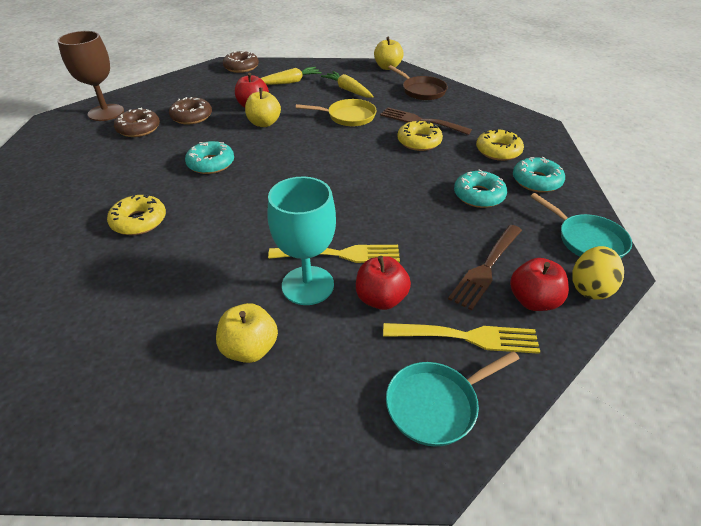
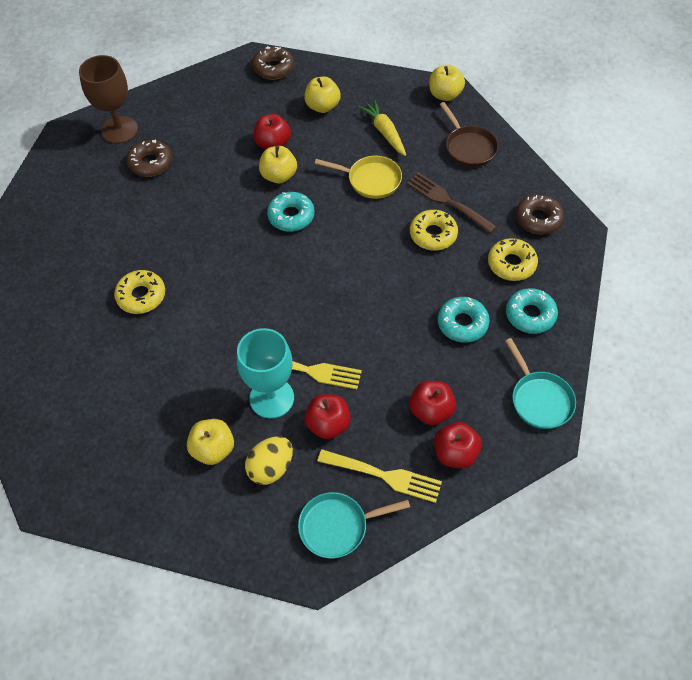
camera: 15 degrees right, 15 degrees up
brown donut [169,97,212,124] -> brown donut moved to [516,195,564,235]
turquoise donut [185,141,234,174] -> turquoise donut moved to [267,192,314,232]
yellow carrot [260,67,322,85] -> yellow apple [304,77,340,113]
brown fork [448,225,522,310] -> red apple [410,381,456,425]
yellow egg [572,246,624,300] -> yellow egg moved to [245,436,293,485]

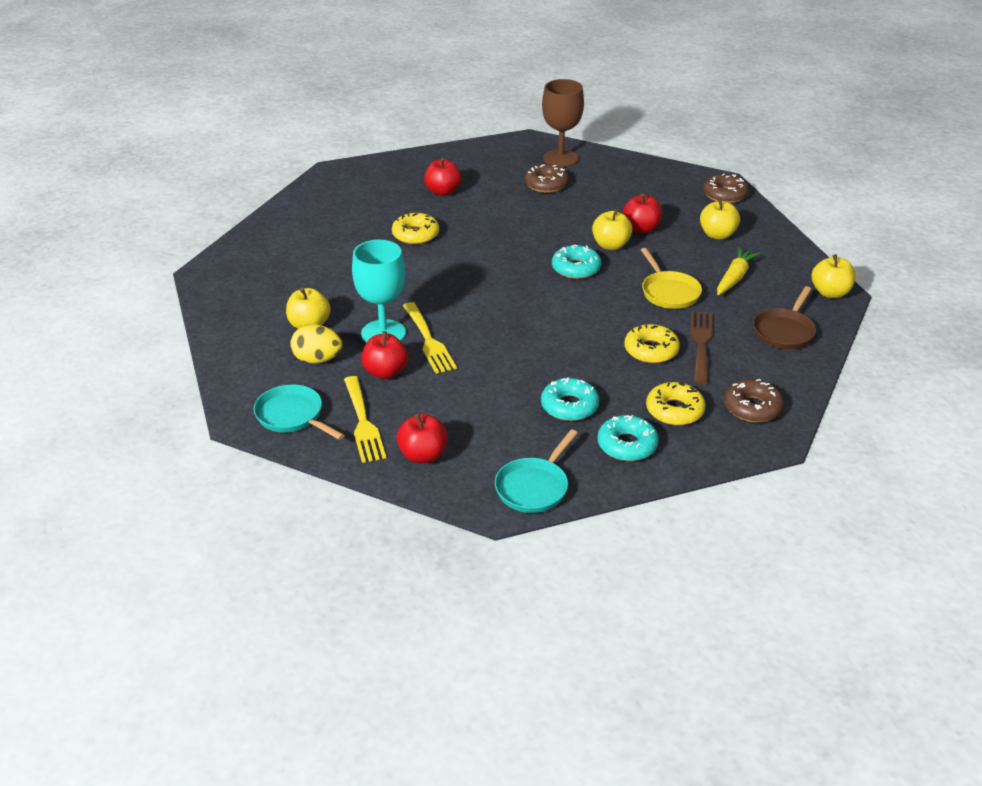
camera: 55 degrees right, 20 degrees down
red apple [410,381,456,425] -> red apple moved to [424,158,461,196]

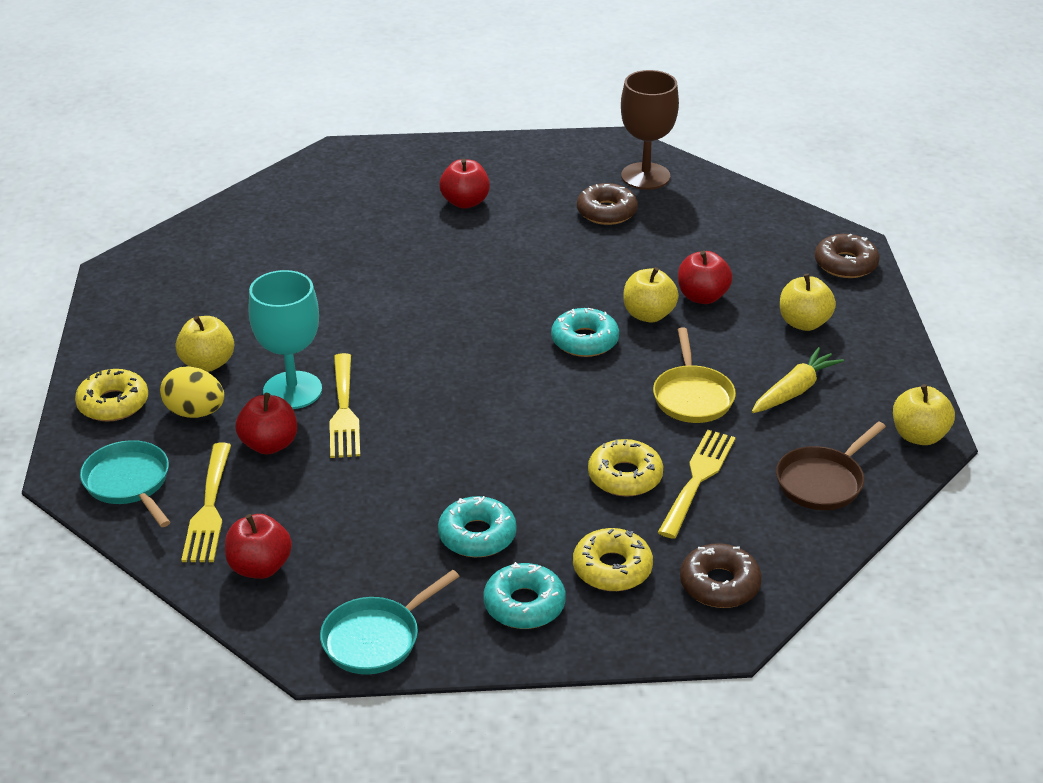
camera: 15 degrees right, 0 degrees up
yellow donut [392,213,439,244] -> yellow donut moved to [75,369,148,422]
brown fork [690,311,713,384] -> yellow fork [658,430,736,539]

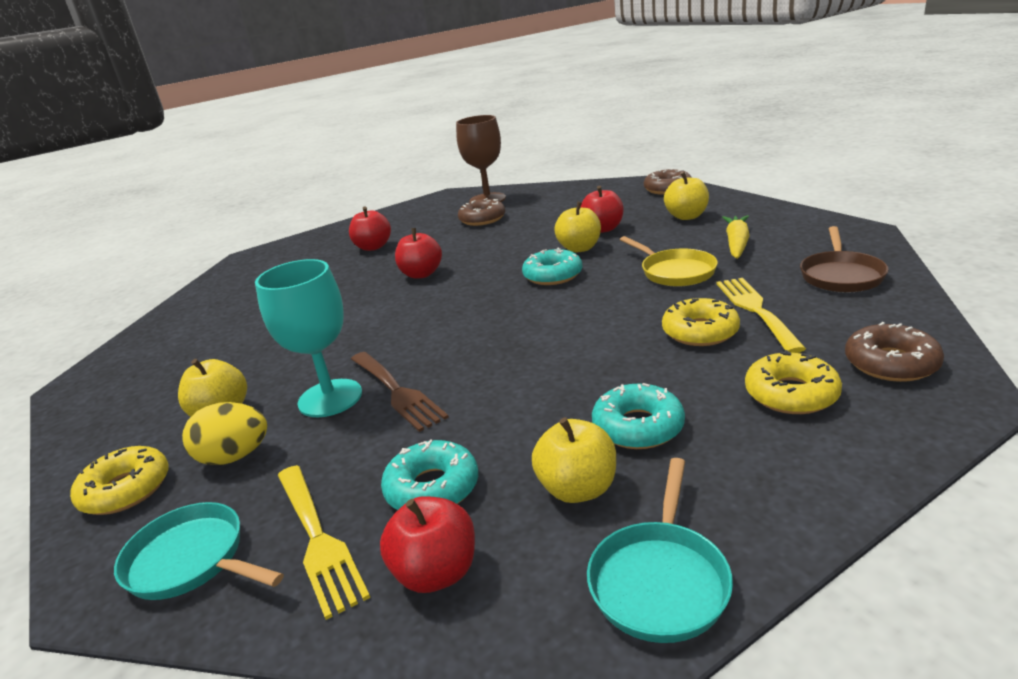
camera: 25 degrees left, 10 degrees down
red apple [235,393,297,455] -> red apple moved to [395,228,442,279]
yellow fork [329,353,360,458] -> brown fork [351,352,449,432]
turquoise donut [484,562,566,629] -> turquoise donut moved to [381,440,478,510]
yellow apple [893,384,955,445] -> yellow apple moved to [532,417,616,503]

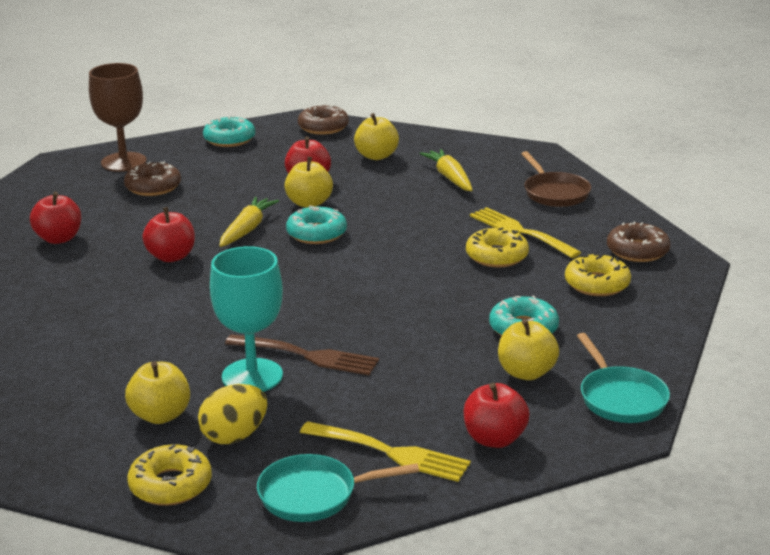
camera: 40 degrees left, 0 degrees up
turquoise donut [381,440,478,510] -> turquoise donut moved to [203,116,255,147]
yellow pan [620,236,718,287] -> none
none -> yellow carrot [219,197,279,247]

